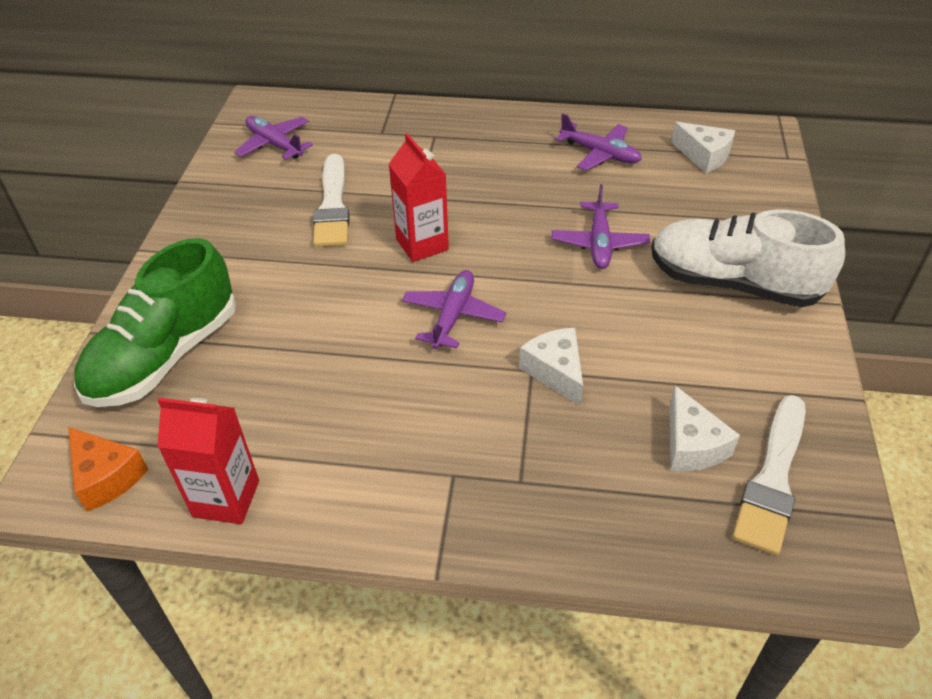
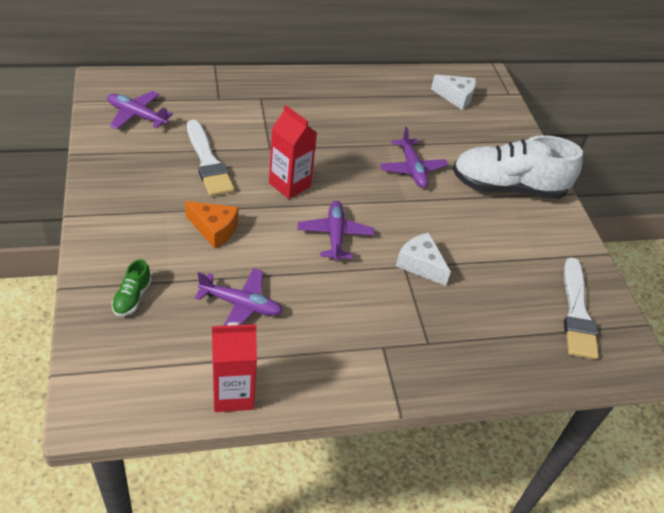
camera: 25 degrees left, 0 degrees up
orange cheese [68,427,148,512] -> orange cheese moved to [185,201,238,249]
green shoe [74,238,236,407] -> green shoe [112,259,152,316], size x0.41
purple plane [555,113,642,171] -> purple plane moved to [195,268,283,326]
white cheese [670,386,740,471] -> none

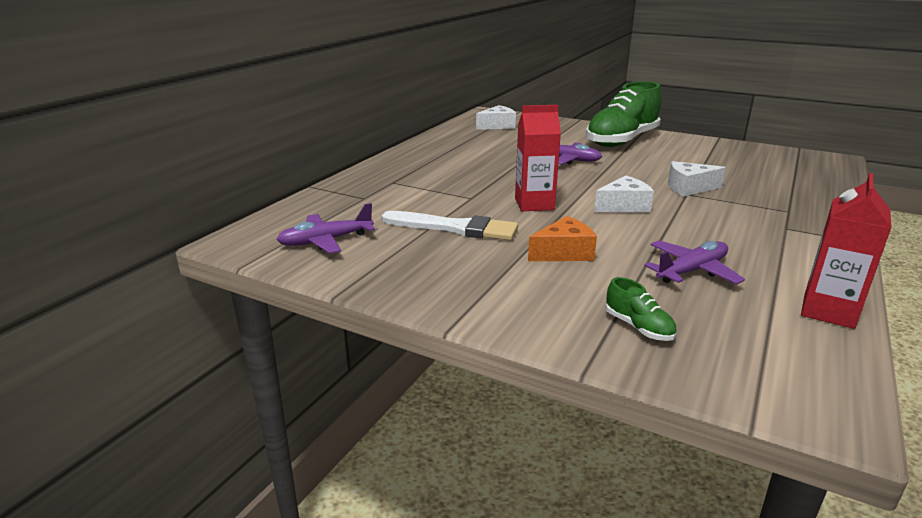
camera: 45 degrees left, 20 degrees down
purple plane [298,201,375,261] -> white cheese [594,175,654,212]
white shoe [453,135,583,199] -> green shoe [586,81,662,147]
white brush [564,257,599,360] -> none

